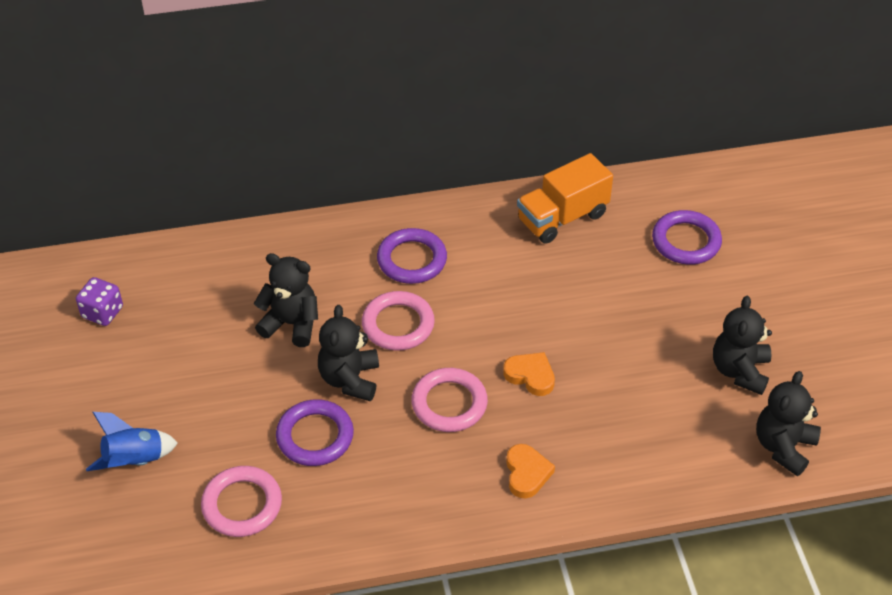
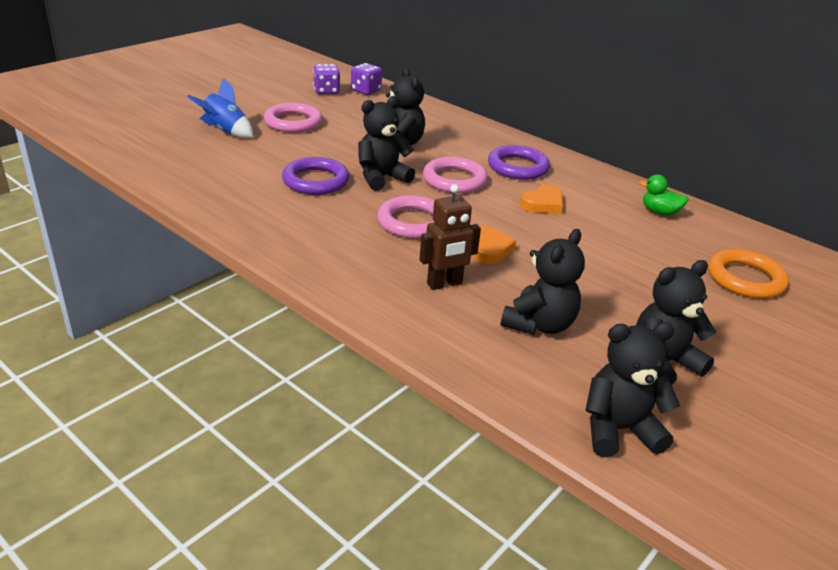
camera: 50 degrees right, 15 degrees down
pink ring [201,466,282,537] -> pink ring moved to [264,103,322,133]
orange heart [506,444,555,498] -> orange heart moved to [520,185,563,214]
orange truck [517,153,613,244] -> green duck [639,174,689,216]
purple ring [652,210,722,265] -> orange ring [708,249,789,299]
none -> purple dice [351,63,382,95]
none -> brown robot [420,184,481,290]
none -> black teddy bear [501,229,585,335]

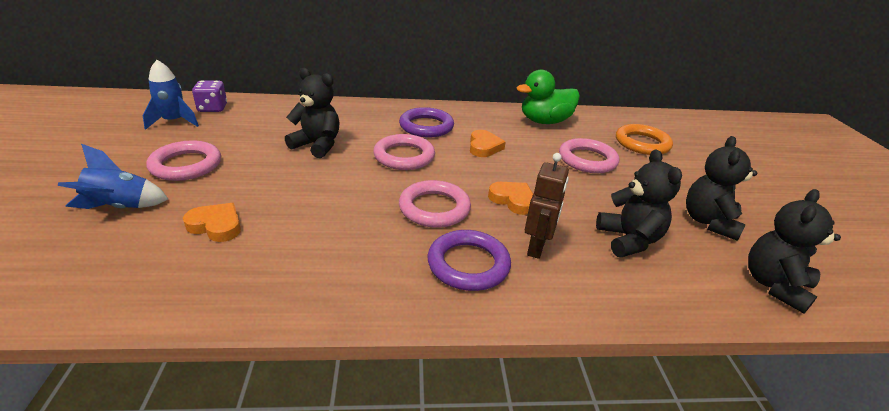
camera: 45 degrees left, 0 degrees up
purple ring [282,157,349,195] -> purple ring moved to [428,230,511,291]
purple dice [313,64,340,94] -> blue rocket [143,60,199,130]
black teddy bear [358,96,415,191] -> none
green duck [639,174,689,216] -> green duck [517,70,580,124], size x1.81
none -> orange heart [183,203,241,242]
none -> pink ring [559,138,619,173]

